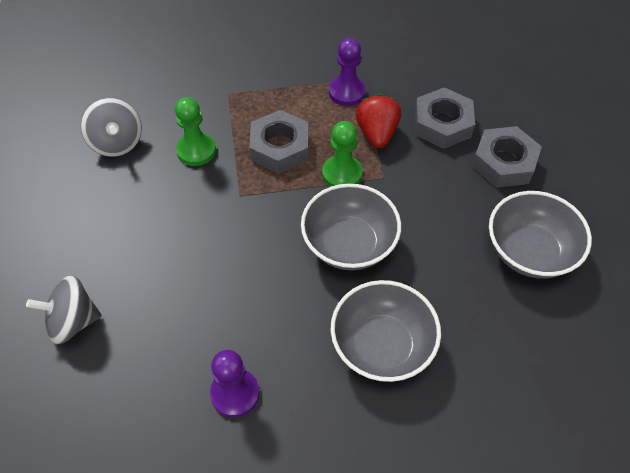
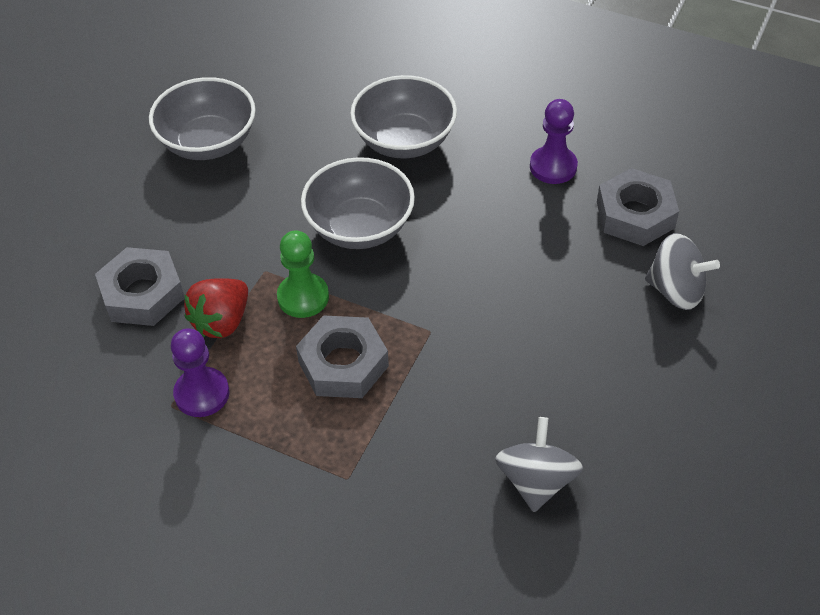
camera: 145 degrees left, 5 degrees down
green pawn [175,97,216,166] -> none
grey nut [472,126,542,188] -> grey nut moved to [597,168,679,246]

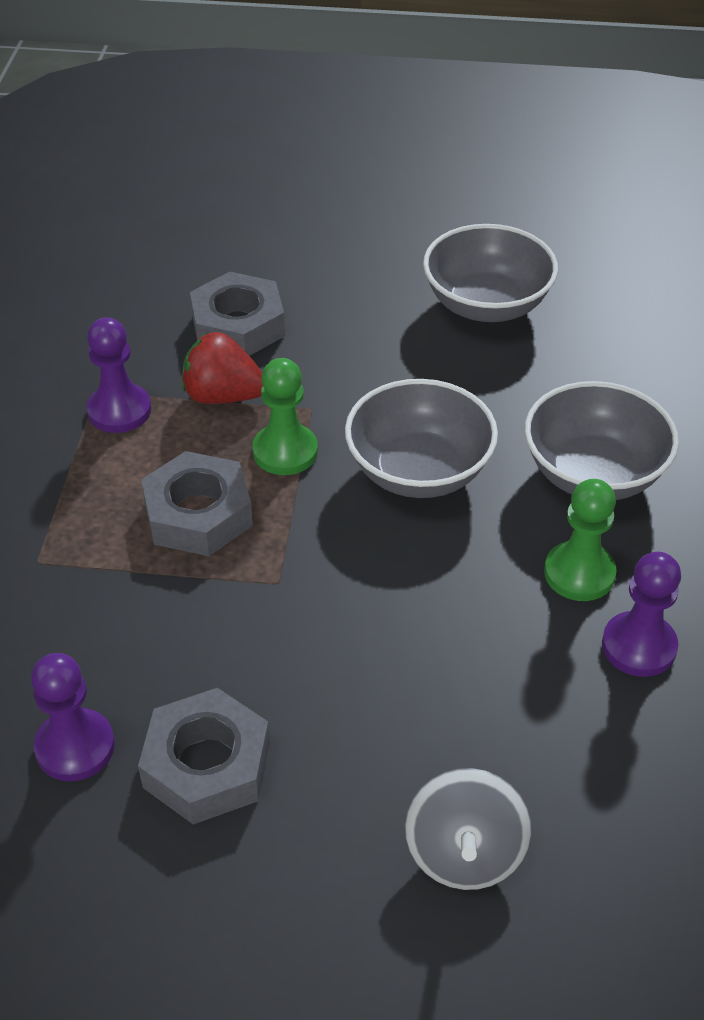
camera: 70 degrees right, 5 degrees down
grey spinning top [495,417,583,512] -> purple pawn [31,653,115,781]
grey nut [597,168,679,246] -> grey nut moved to [138,688,270,825]
none -> green pawn [544,479,617,601]

